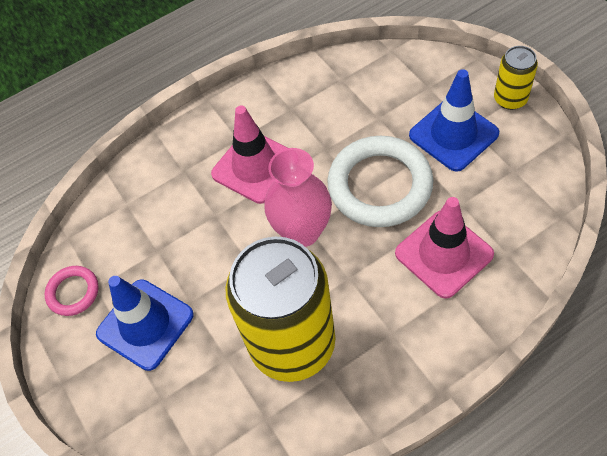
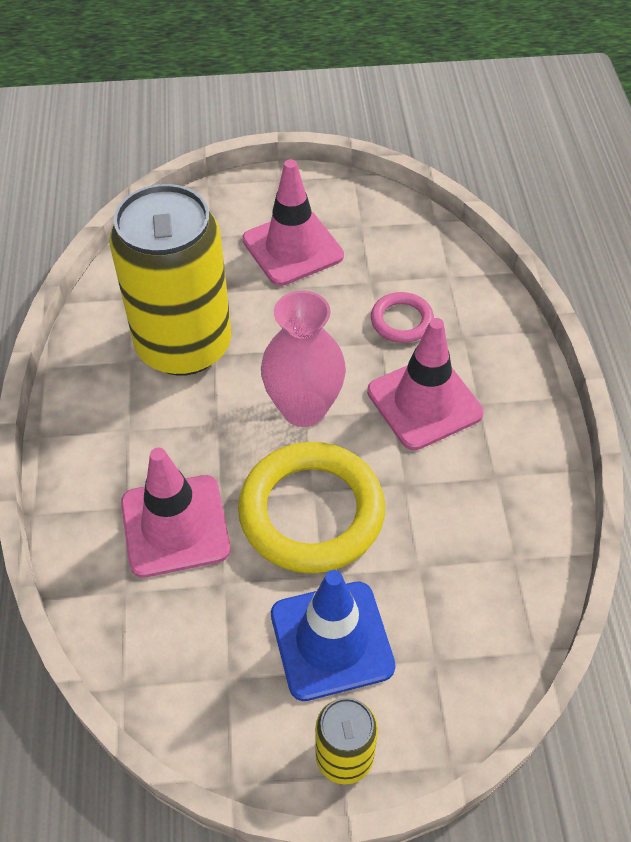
camera: 110 degrees right, 5 degrees down
pink ring [45,266,99,316] -> pink ring moved to [371,292,434,343]
blue traffic cone [96,276,194,371] -> pink traffic cone [242,159,344,286]
white ring [327,136,433,227] -> yellow ring [238,442,385,574]

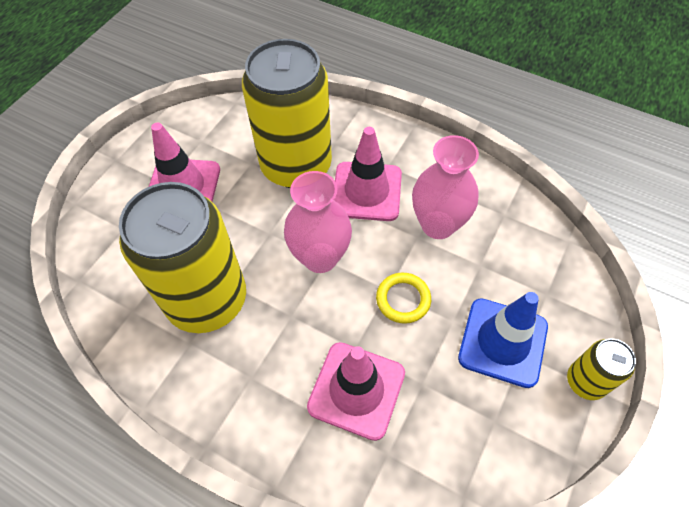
camera: 55 degrees left, 5 degrees up
yellow ring [238,442,385,574] -> yellow ring [376,273,431,324], size x0.50
pink ring [371,292,434,343] -> yellow can [242,39,332,188]
none -> pink vase [412,135,479,239]

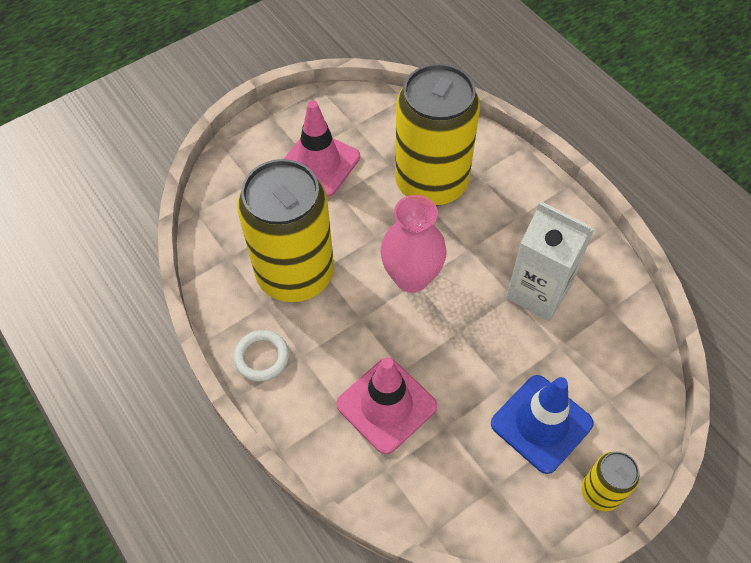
camera: 25 degrees right, 0 degrees up
pink traffic cone [334,127,402,221] -> none
yellow ring [376,273,431,324] -> none
pink vase [412,135,479,239] -> white carton [506,201,595,321]
none -> white ring [234,330,289,382]

